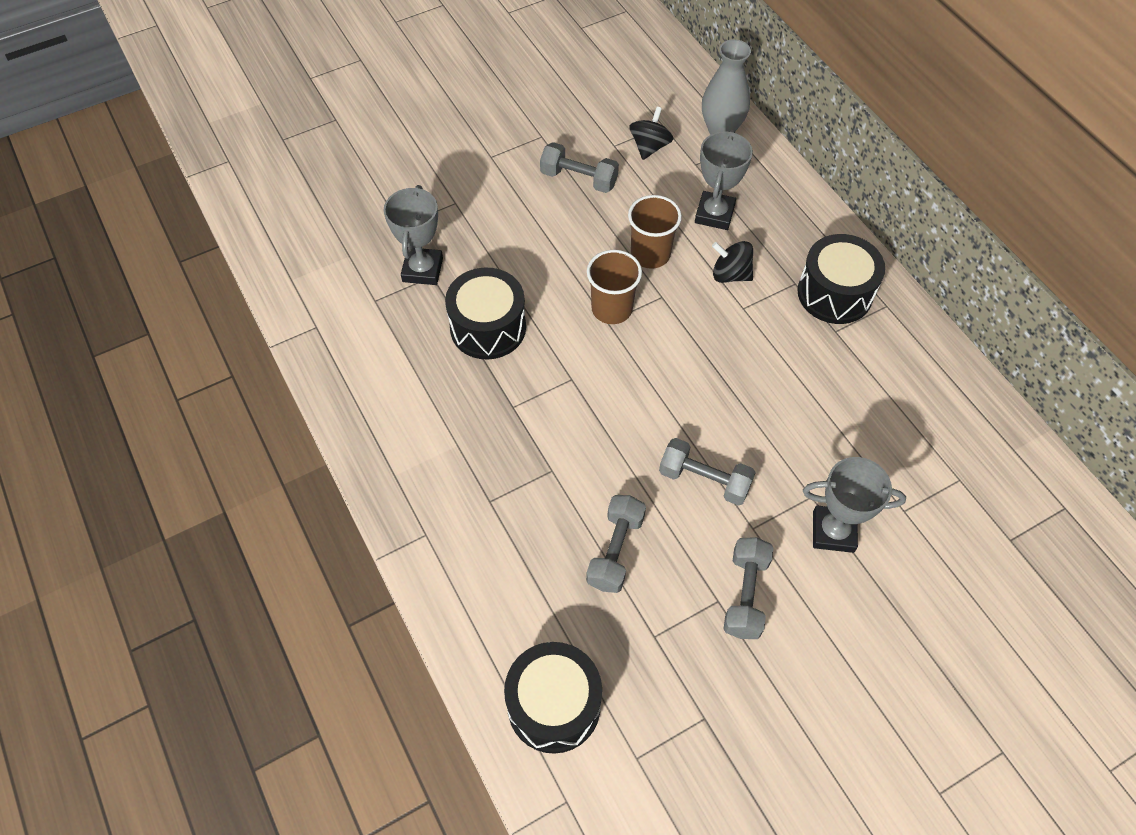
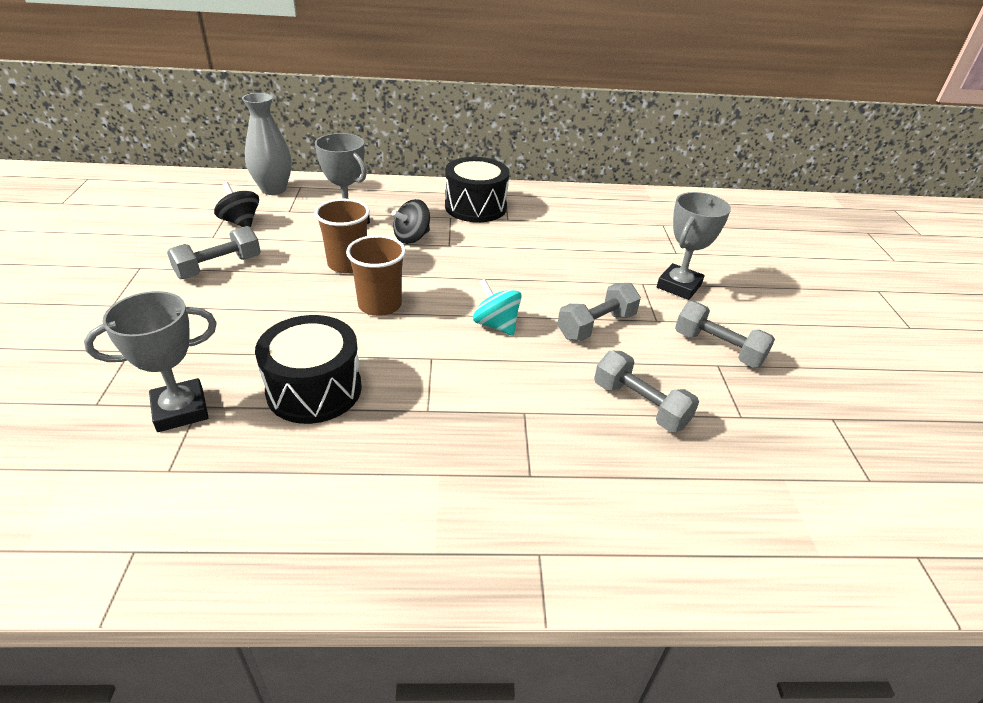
camera: 65 degrees left, 20 degrees down
grey trophy [384,185,443,285] -> grey trophy turned 60 degrees counterclockwise [84,291,217,432]
black drum [504,642,602,754] -> none
none -> turquoise spinning top [473,279,522,336]

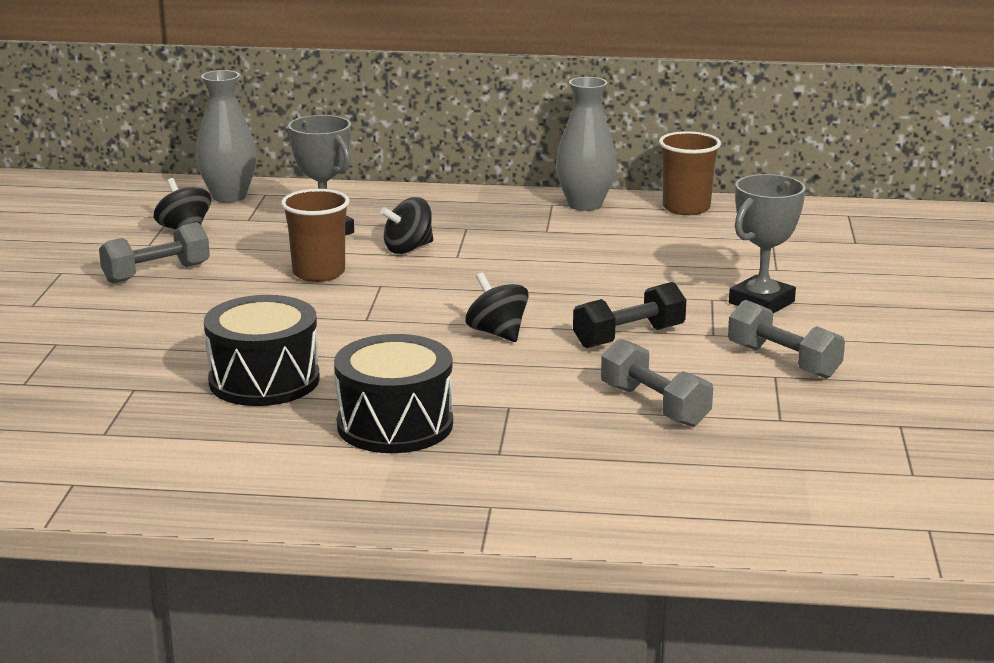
camera: 10 degrees right, 15 degrees down
grey trophy [84,291,217,432] -> none
brown cup [346,235,406,316] -> brown cup moved to [659,131,721,215]
black drum [445,157,510,222] -> black drum moved to [334,334,453,453]
turquoise spinning top [473,279,522,336] -> black spinning top [465,273,529,342]
grey dumbbell [557,283,641,341] -> black dumbbell [573,282,686,348]
none -> grey vase [556,77,617,211]

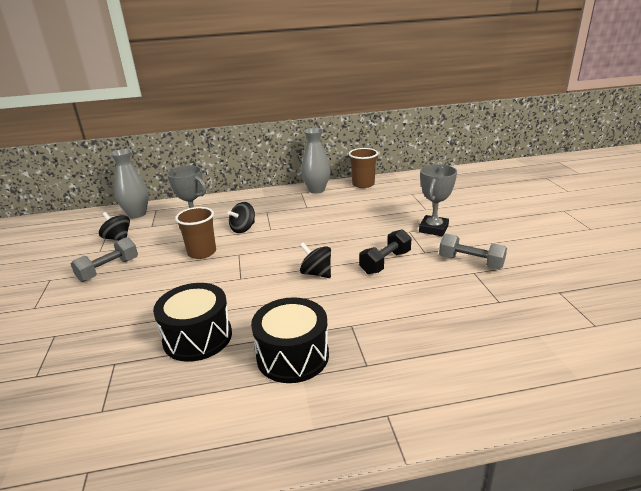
camera: 15 degrees left, 5 degrees up
grey dumbbell [601,339,713,427] -> none

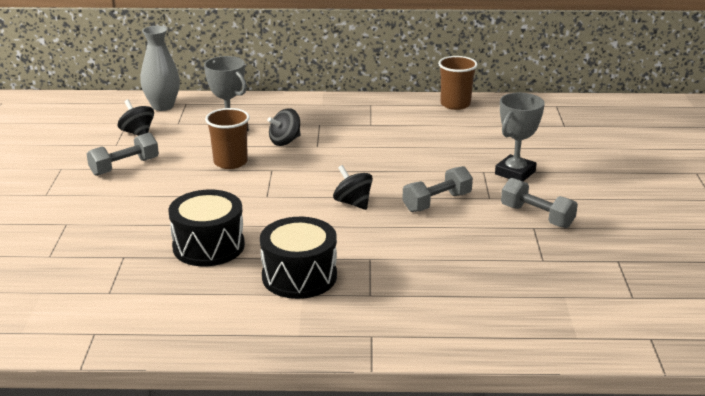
camera: 10 degrees right, 0 degrees up
grey vase [301,128,330,194] -> none
black dumbbell [359,229,411,274] -> grey dumbbell [402,166,473,212]

